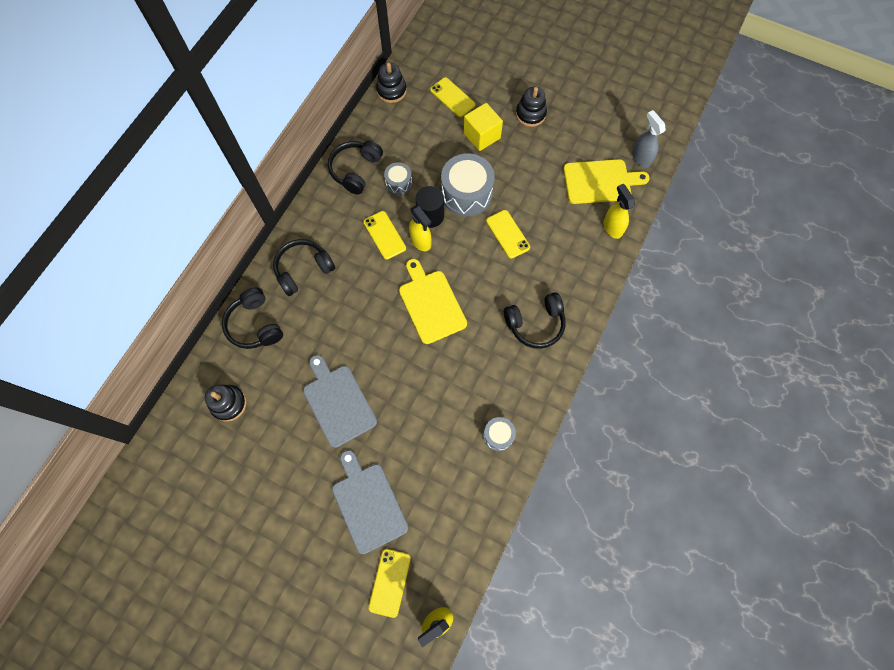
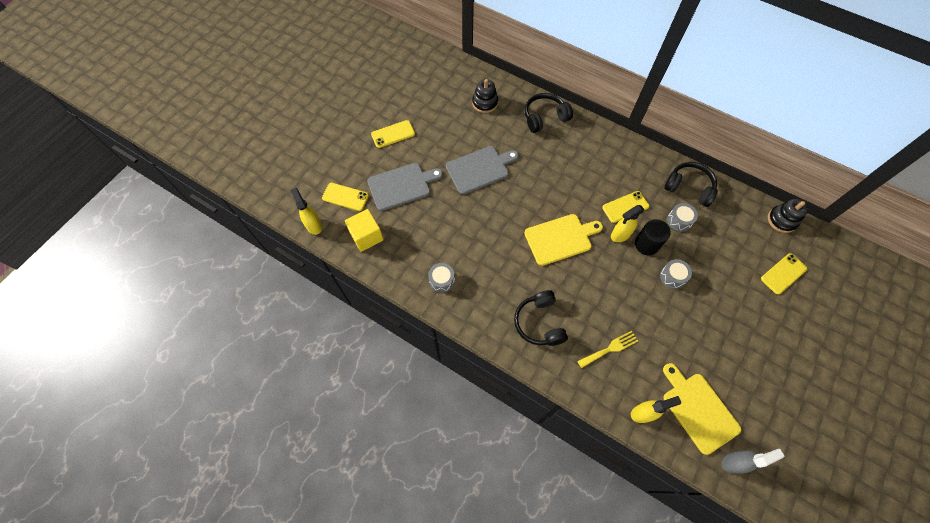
camera: 95 degrees right, 5 degrees down
black headphones [273,239,335,296] -> none
grey drum [441,153,495,217] -> grey drum [660,259,692,289], size x0.52
yellow cube [464,103,503,151] -> yellow cube moved to [345,209,384,252]
yellow phone [486,210,530,259] -> yellow phone moved to [371,120,415,148]
black stacking toy [516,87,547,127] -> none
yellow cutting board [563,159,650,204] -> yellow cutting board turned 150 degrees clockwise [663,363,741,455]
none -> yellow fork [577,331,638,368]

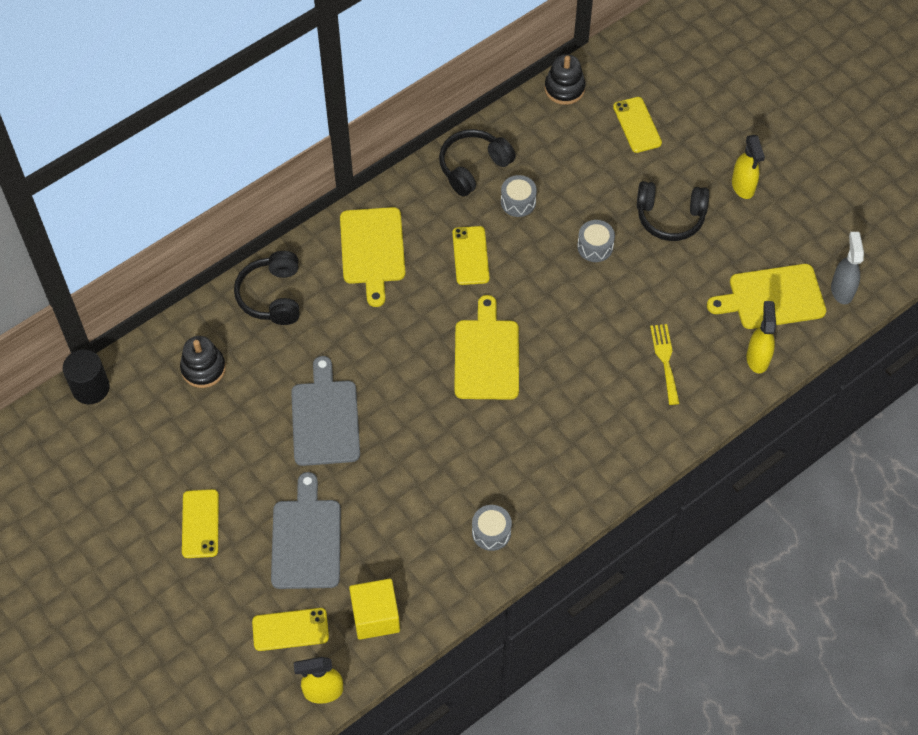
camera: 70 degrees left, 5 degrees down
yellow phone [322,183,369,211] -> yellow phone turned 45 degrees clockwise [252,608,329,651]
black headphones [514,290,568,346] -> black headphones moved to [637,181,709,241]
yellow spray bottle [611,205,645,242] -> yellow spray bottle moved to [732,135,765,199]
black cylinder [635,219,671,255] -> black cylinder moved to [63,349,110,404]
none -> yellow cutting board [340,207,405,307]

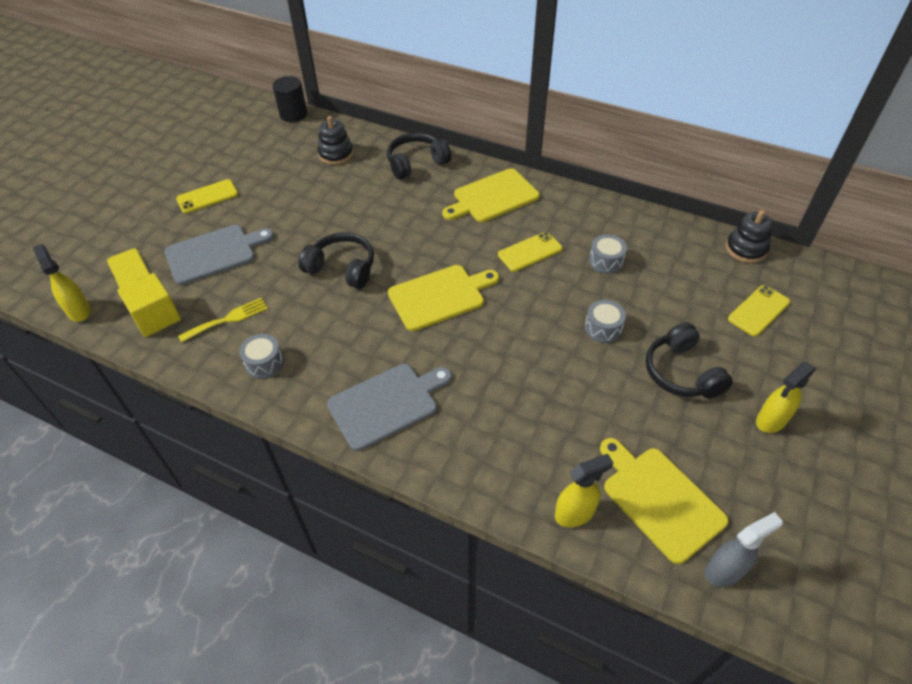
camera: 65 degrees right, 10 degrees down
grey cutting board [291,356,360,466] -> grey cutting board moved to [327,364,452,451]
black headphones [439,129,516,197] -> black headphones moved to [299,232,374,289]
yellow fork [650,324,680,405] -> yellow fork moved to [178,298,268,343]

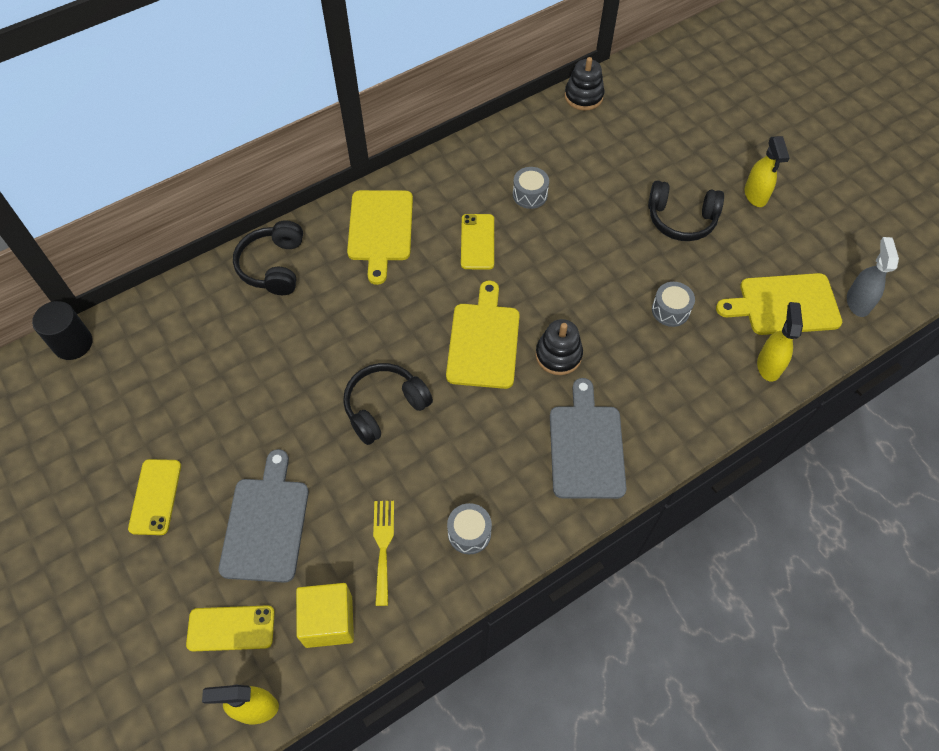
camera: 60 degrees left, 10 degrees up
black stacking toy [318,116,353,165] -> black stacking toy moved to [536,319,583,375]
grey drum [585,300,626,343] -> grey drum moved to [652,282,695,327]
yellow phone [728,285,790,336] -> none

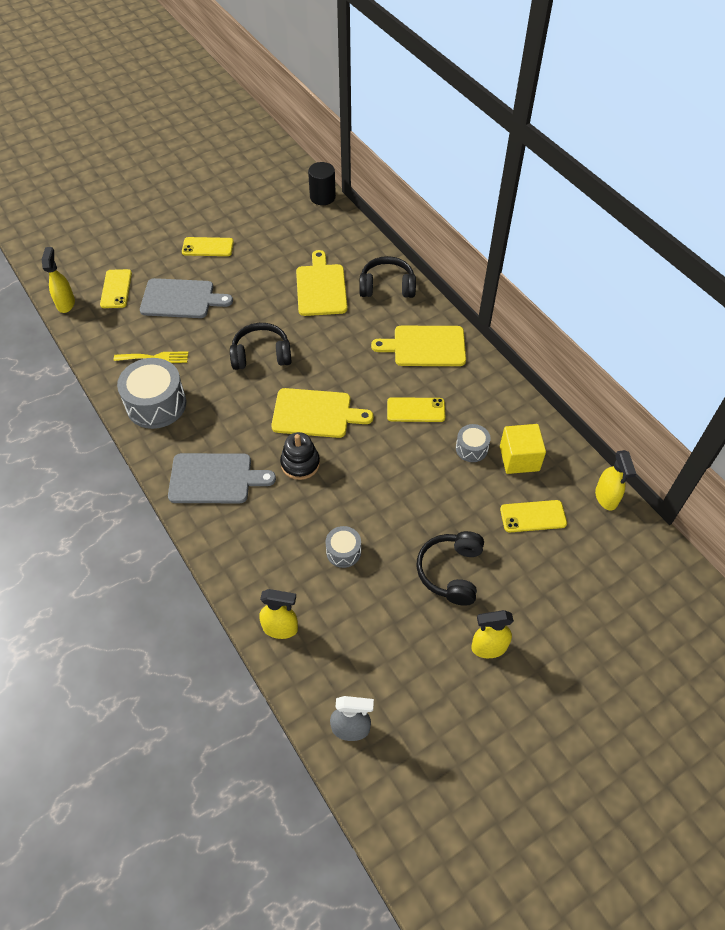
camera: 90 degrees right, 5 degrees down
yellow cube [296,583,354,648] -> yellow cube moved to [500,424,546,474]
black headphones [343,363,433,445] -> black headphones turned 60 degrees counterclockwise [230,323,292,370]
grey drum [447,503,492,554] -> grey drum [117,358,186,429], size x1.91
black stacking toy [565,57,604,110] -> yellow spray bottle [595,450,636,511]
yellow cutting board [716,273,843,335] -> yellow cutting board moved to [296,250,348,316]
none -> yellow phone [500,500,567,532]

